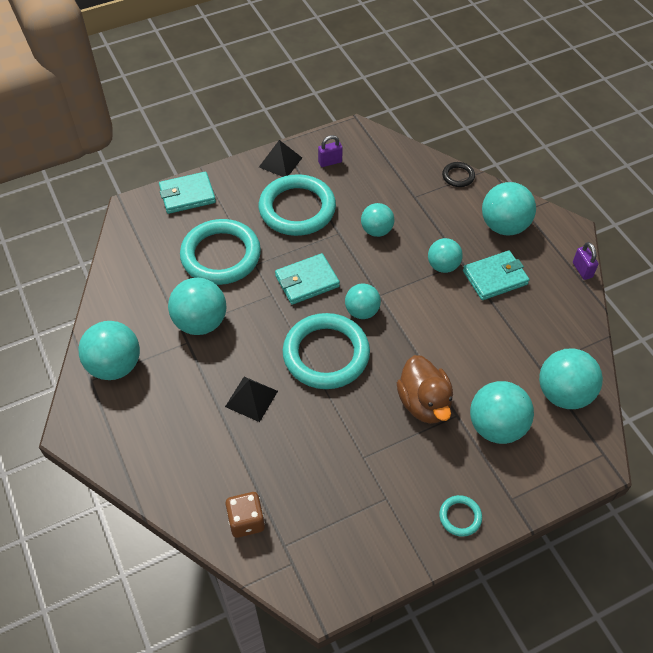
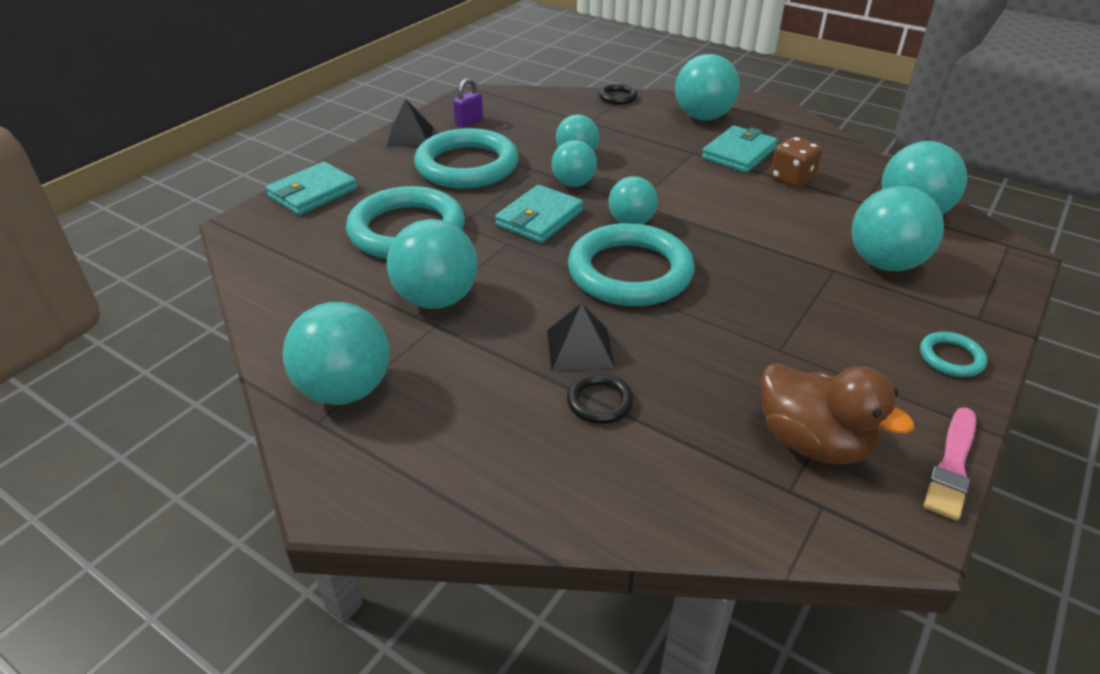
camera: 30 degrees left, 15 degrees down
brown dice [225,492,265,538] -> brown dice moved to [770,137,822,187]
brown duck [397,355,453,424] -> brown duck moved to [761,363,914,464]
turquoise ball [428,238,463,273] -> turquoise ball moved to [551,140,597,187]
purple padlock [573,242,599,280] -> none
none -> black ring [567,373,634,424]
none -> pink brush [924,407,976,521]

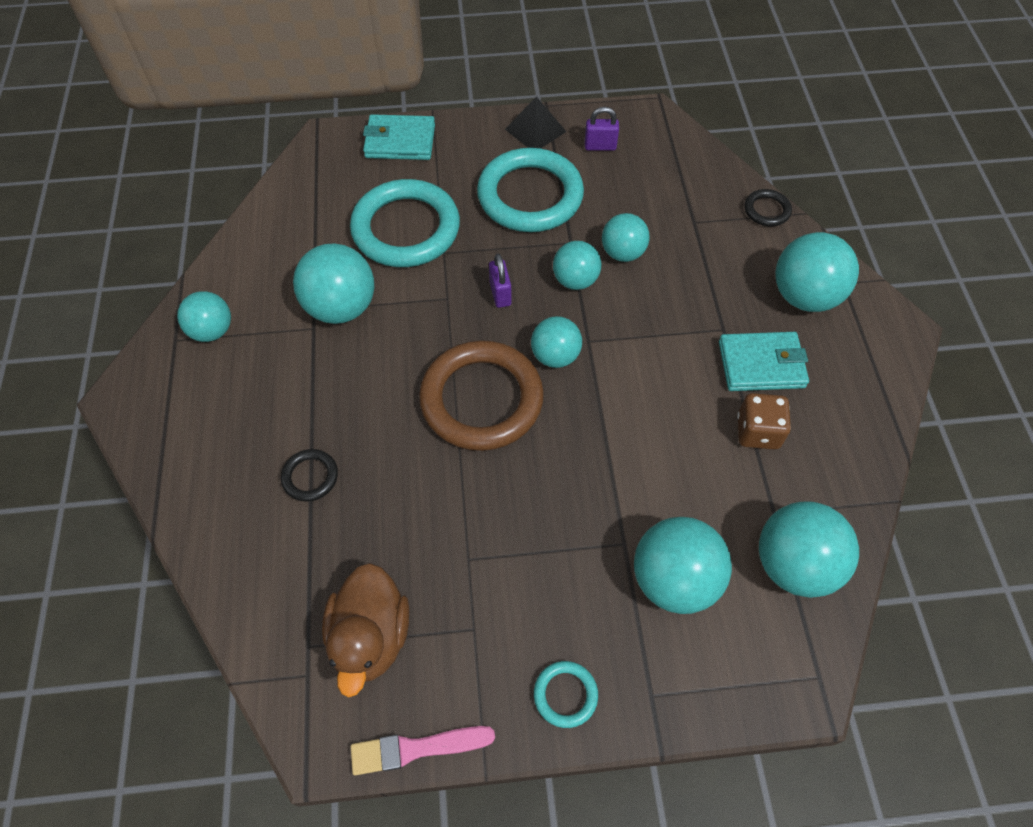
camera: 50 degrees right, 20 degrees up
turquoise ball [283,302,390,405] -> turquoise ball [177,291,231,342], size x0.63
turquoise wallet [495,185,584,243] -> purple padlock [489,254,511,308]
black pyramid [547,303,615,371] -> none
turquoise ring [568,223,695,306] -> brown ring [419,340,544,451]

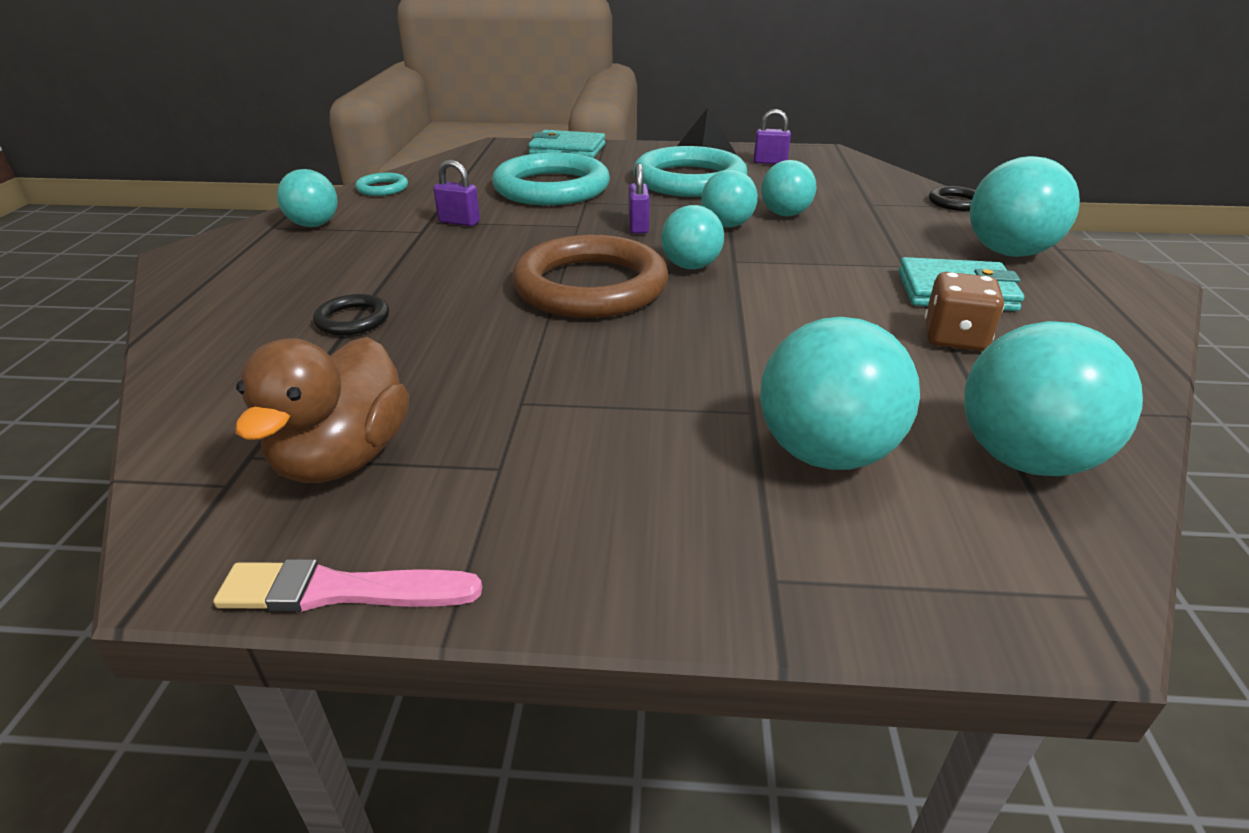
camera: 10 degrees right, 25 degrees down
turquoise ball [293,244,374,324] -> purple padlock [433,160,480,226]
turquoise ring [534,661,598,728] -> turquoise ring moved to [355,173,408,196]

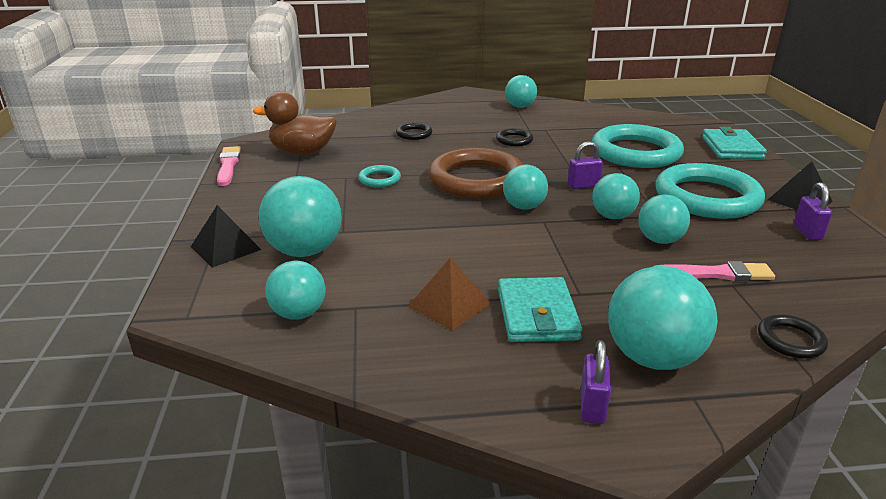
camera: 80 degrees right, 5 degrees down
turquoise ring [355,173,408,196] -> turquoise ring moved to [358,165,401,187]
purple padlock [433,160,480,226] -> purple padlock moved to [581,340,611,424]
brown dice [925,272,1004,351] -> brown pyramid [409,258,491,331]
turquoise ball [964,321,1143,476] -> turquoise ball [265,261,326,320], size x0.63
none -> black pyramid [191,205,261,268]
none -> black ring [496,128,533,146]
none -> pink brush [653,261,775,281]

